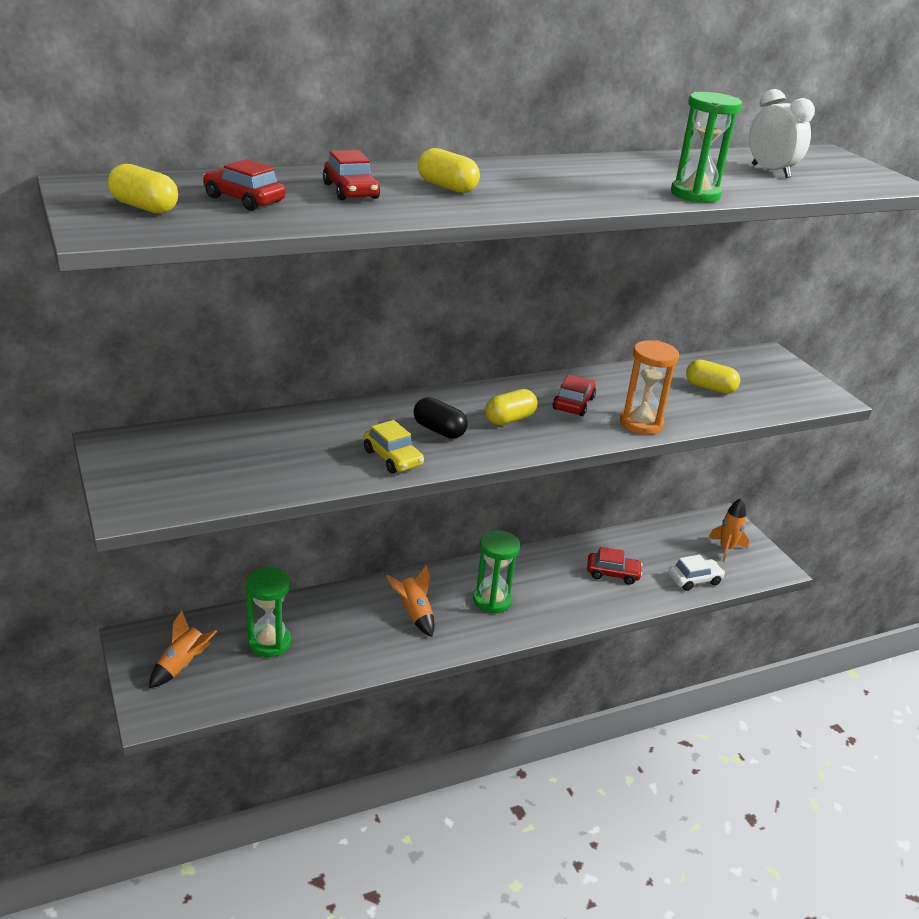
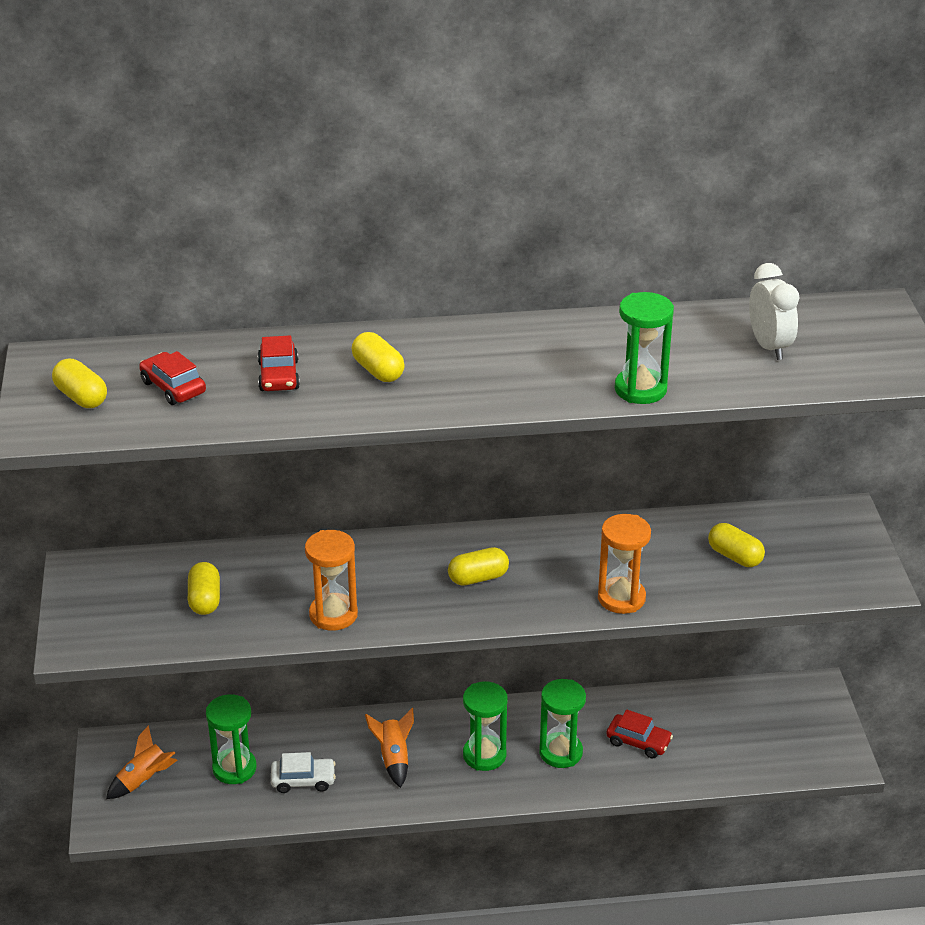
camera: 20 degrees right, 5 degrees up
yellow car [364,420,424,473] -> orange hourglass [305,530,358,631]
black capsule [413,397,468,439] -> none
red car [553,375,596,416] -> none
white car [668,555,725,591] -> white car moved to [271,752,336,793]
orange rocket [709,498,749,562] -> none
none -> yellow capsule [188,562,220,615]
none -> green hourglass [539,679,586,768]

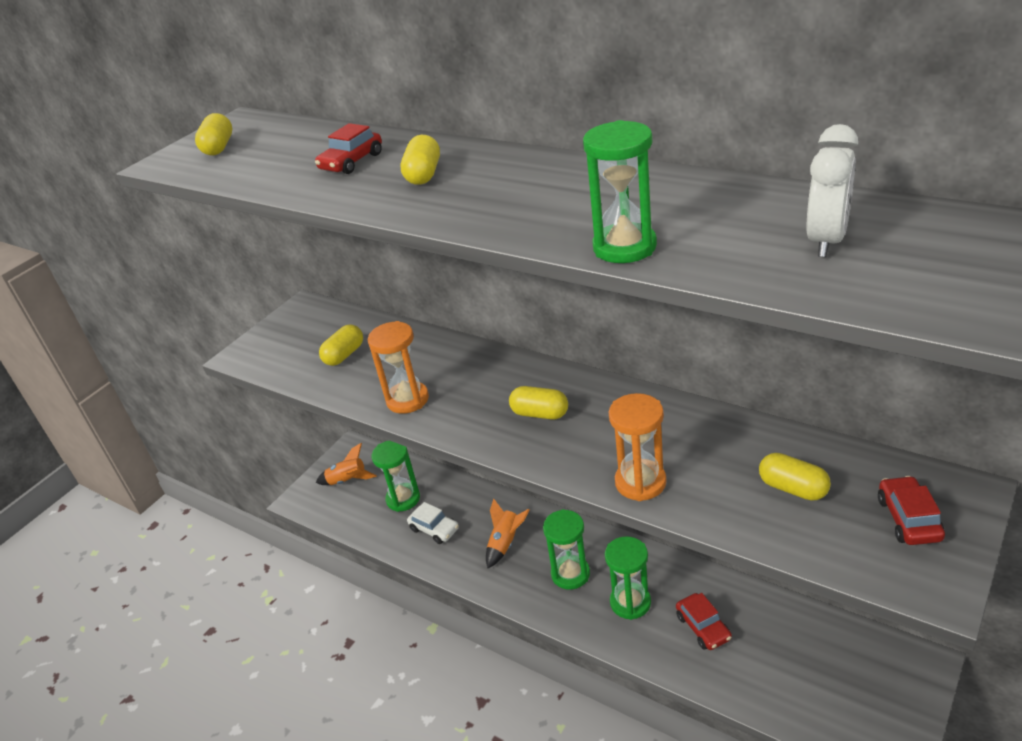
camera: 45 degrees right, 0 degrees up
red car [139,351,206,405] -> red car moved to [878,476,945,545]
yellow capsule [708,523,765,567] -> yellow capsule turned 45 degrees counterclockwise [759,453,831,501]

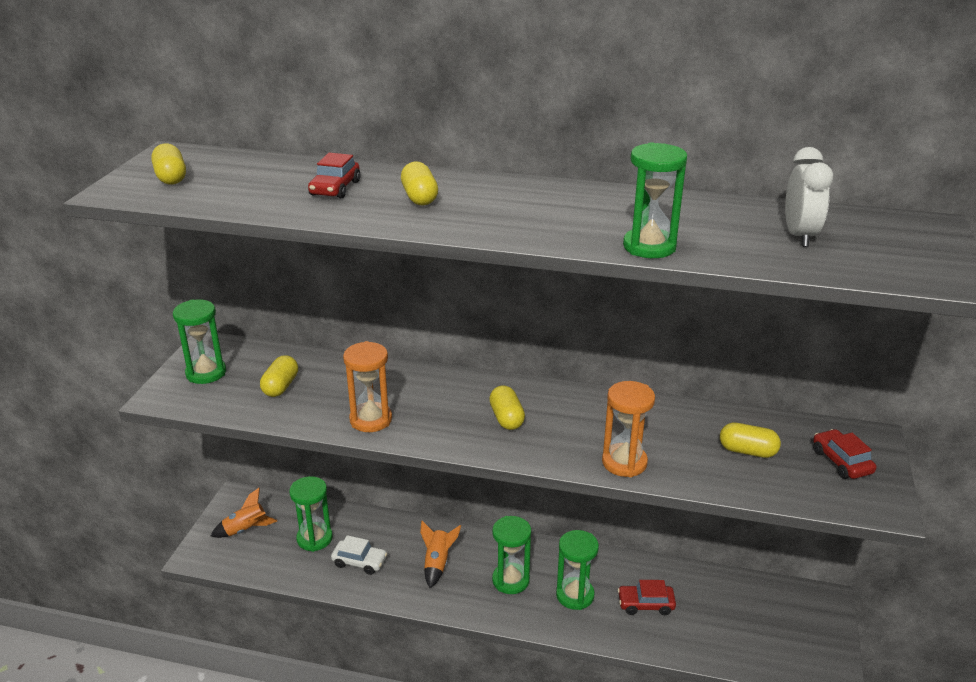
camera: 25 degrees left, 5 degrees down
yellow capsule [509,386,568,419] -> yellow capsule turned 75 degrees clockwise [489,385,525,430]
red car [676,593,732,650] -> red car turned 135 degrees clockwise [618,580,676,615]
none -> green hourglass [173,299,226,384]

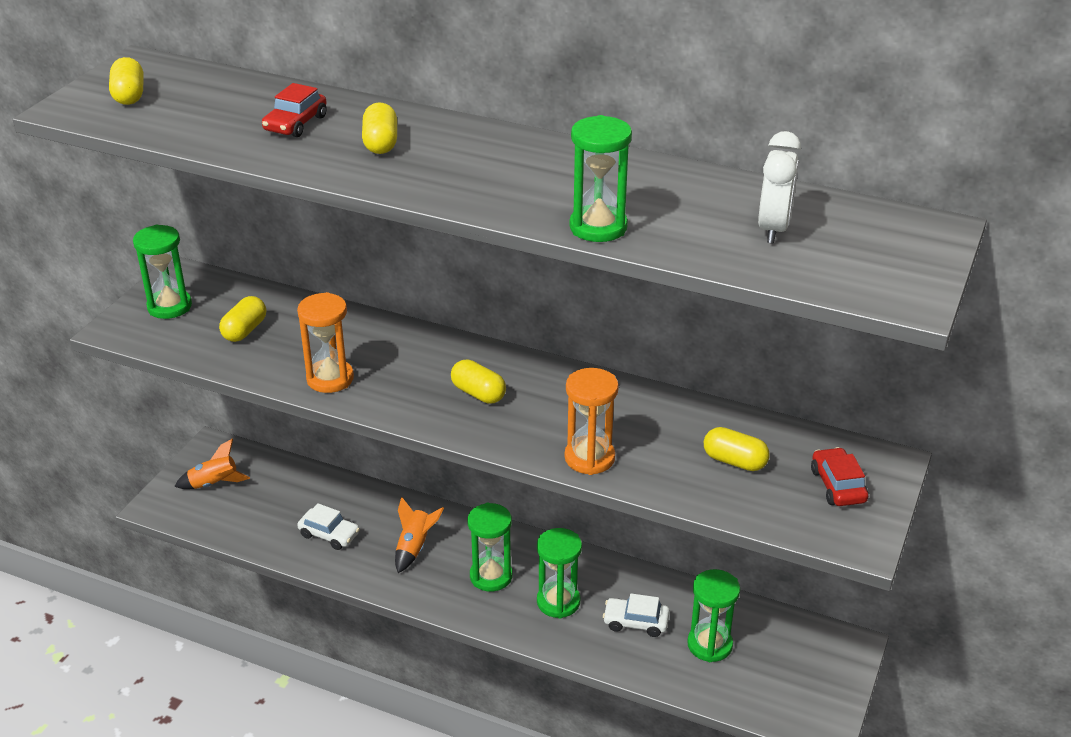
camera: 10 degrees right, 5 degrees up
green hourglass [289,476,333,552] -> green hourglass moved to [687,569,740,662]
yellow capsule [489,385,525,430] -> yellow capsule turned 45 degrees counterclockwise [451,359,506,404]
red car [618,580,676,615] -> white car [603,593,670,637]

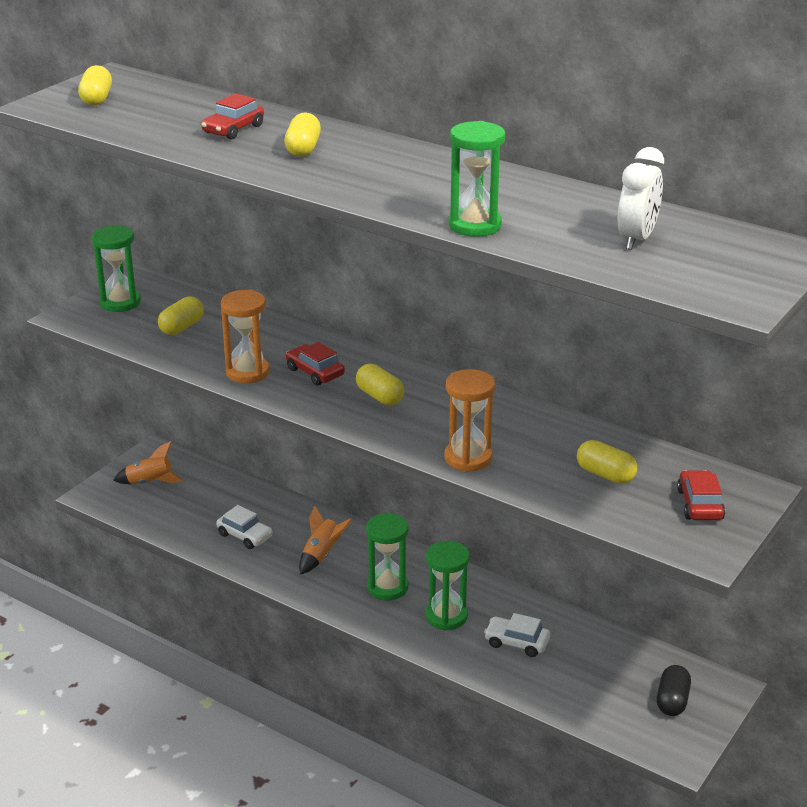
camera: 10 degrees right, 5 degrees down
green hourglass [687,569,740,662] -> none
none -> red car [286,342,345,385]
none -> black capsule [657,665,691,716]

